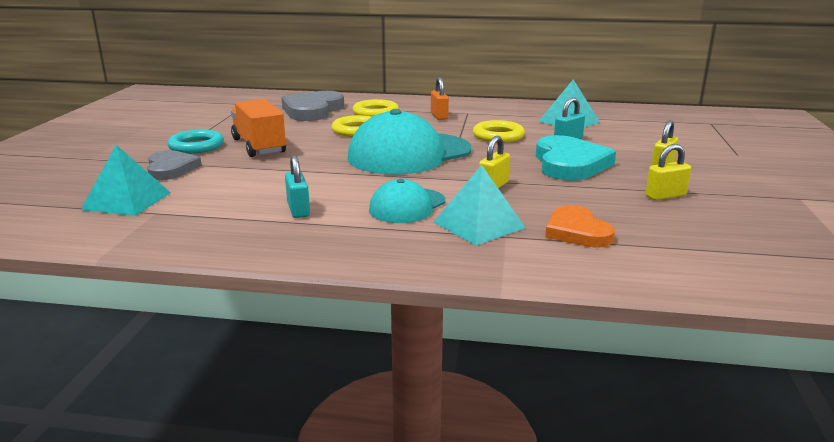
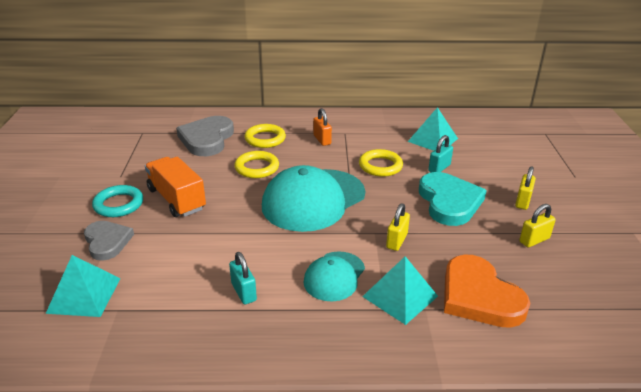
camera: 10 degrees left, 10 degrees up
orange heart [545,205,615,248] -> orange heart [444,255,531,328], size x1.54

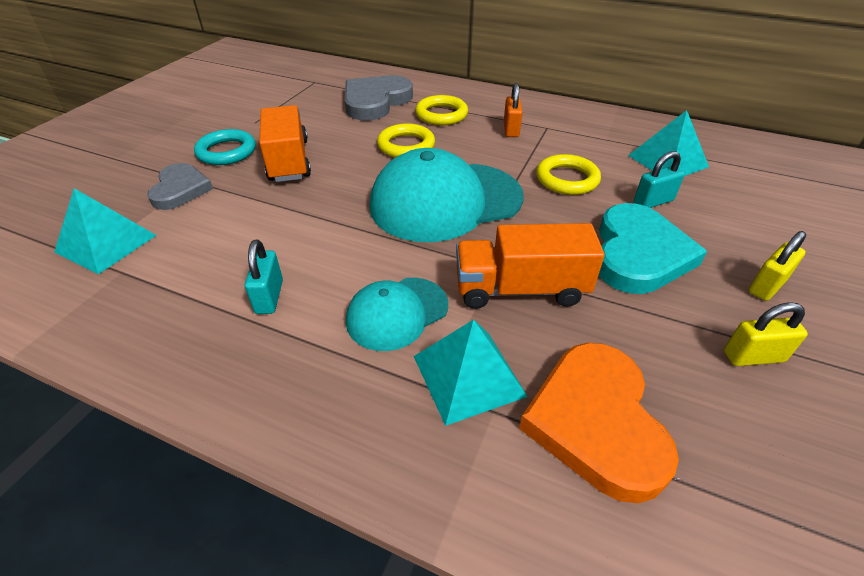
camera: 25 degrees right, 10 degrees up
yellow padlock [386,203,410,251] -> orange truck [456,223,605,309]

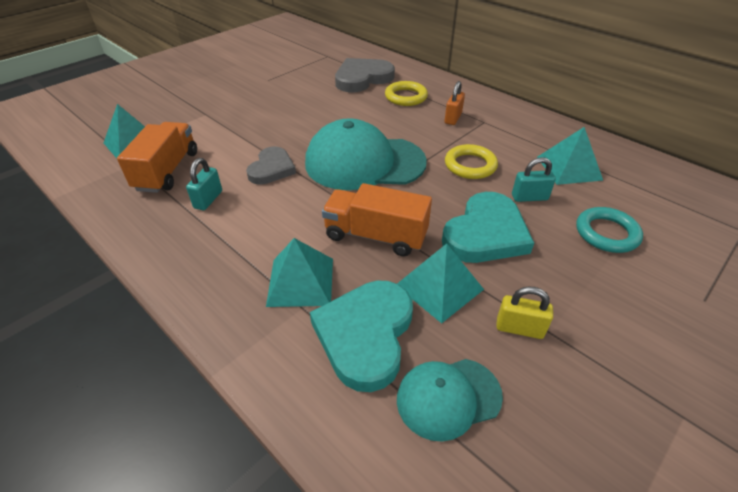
camera: 20 degrees right, 0 degrees up
grey heart [147,163,213,210] -> grey heart moved to [246,146,296,185]
turquoise ring [194,129,256,165] -> turquoise ring moved to [576,207,643,253]
orange truck [259,105,311,182] -> orange truck moved to [117,122,197,193]
turquoise cap [346,278,448,351] -> turquoise cap moved to [397,359,503,442]
yellow ring [377,123,435,157] -> none
orange heart [519,343,679,503] -> turquoise heart [310,280,413,392]
yellow padlock [748,231,806,301] -> none
none -> turquoise pyramid [397,244,484,324]

